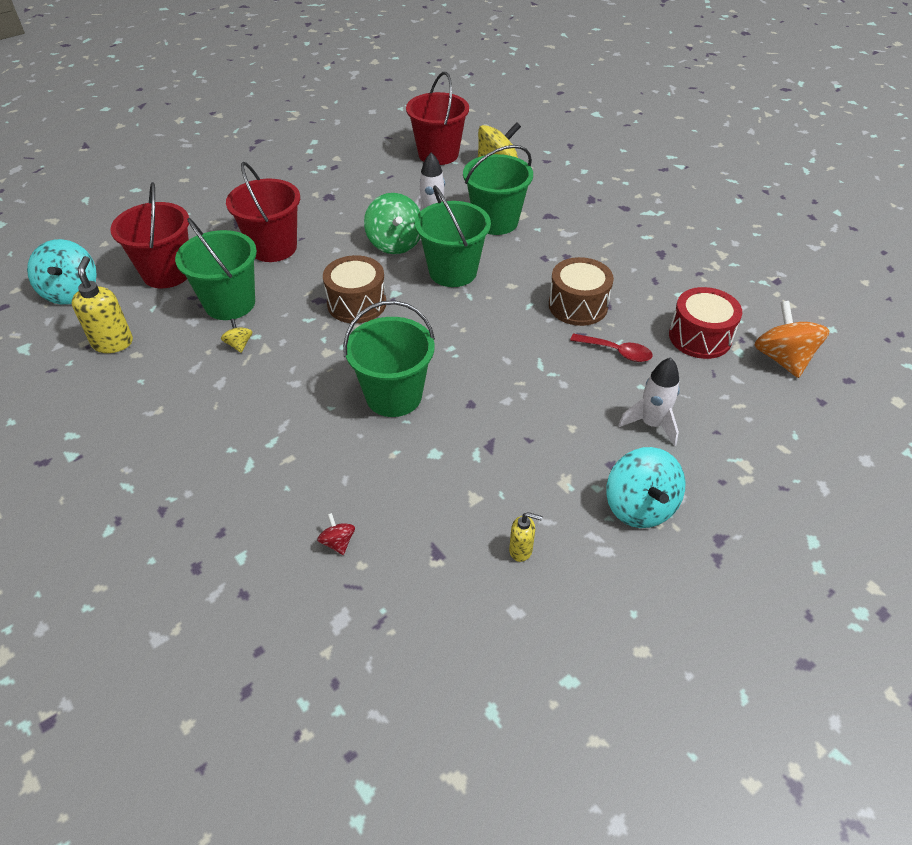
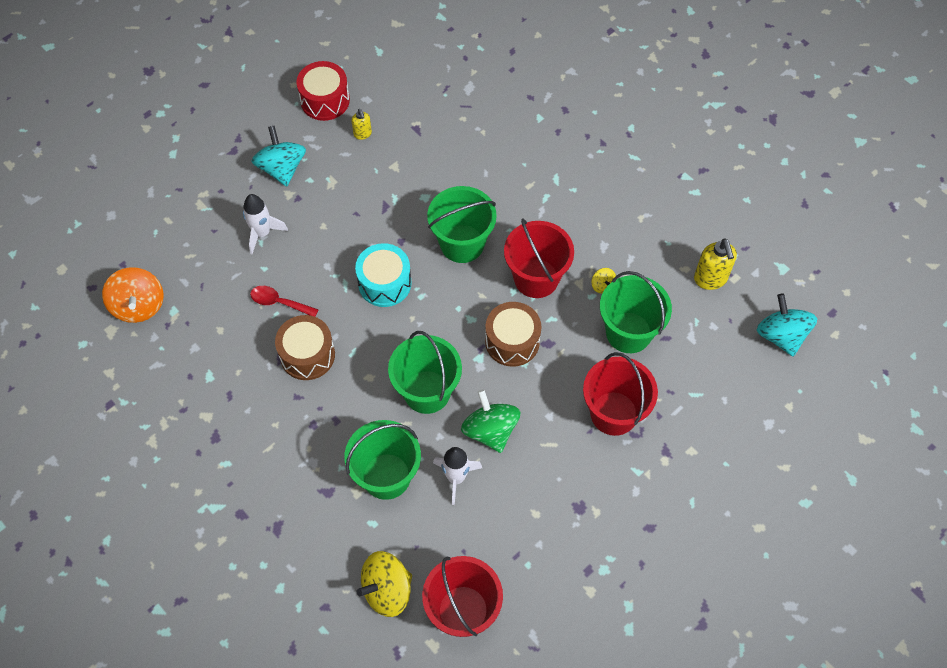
camera: 175 degrees right, 15 degrees up
red bucket [110,182,189,288] -> red bucket moved to [504,218,574,298]
red spinning top [317,513,355,555] -> none
yellow soap dispenser [509,512,543,562] -> yellow soap dispenser turned 120 degrees counterclockwise [352,109,372,140]
red drum [669,287,742,359] -> red drum moved to [297,61,350,121]
none -> turquoise drum [355,243,412,307]

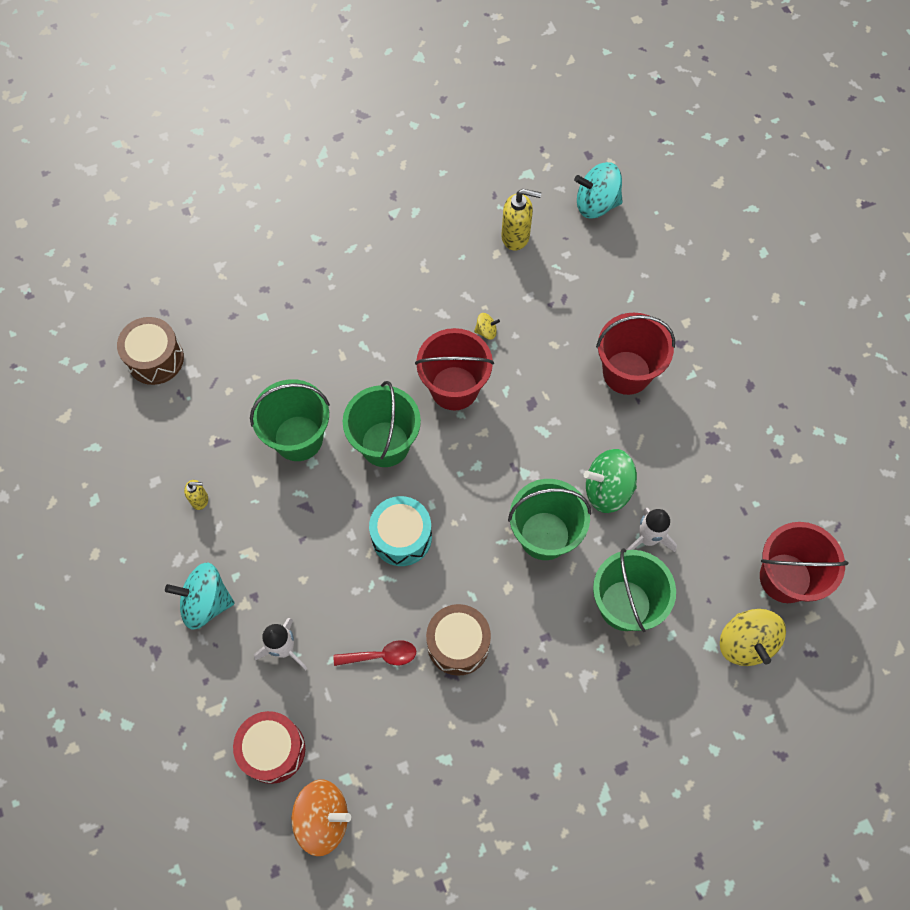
camera: 70 degrees left, 5 degrees up
red spoon [250,286,319,317] -> red spoon turned 135 degrees counterclockwise [334,640,416,666]
red drum [297,61,350,121] -> red drum moved to [233,711,305,784]
brown drum [485,302,542,367] -> brown drum moved to [117,317,184,385]
green bucket [600,271,672,353] -> green bucket moved to [250,379,330,461]

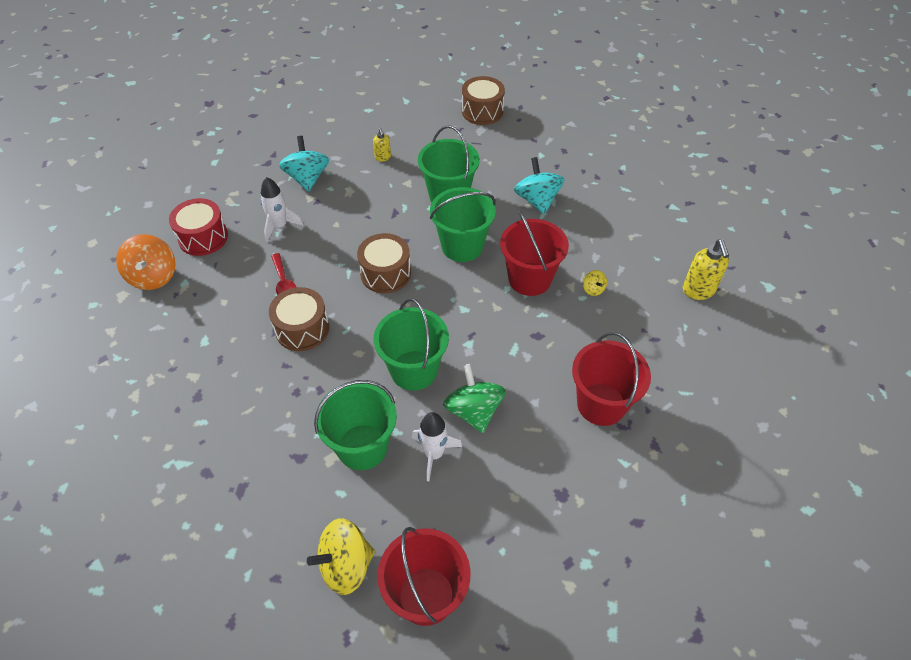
camera: 75 degrees right, 15 degrees down
turquoise drum [369,496,432,566] -> brown drum [357,233,411,293]
turquoise spinning top [574,162,623,218] -> turquoise spinning top moved to [514,157,565,214]

